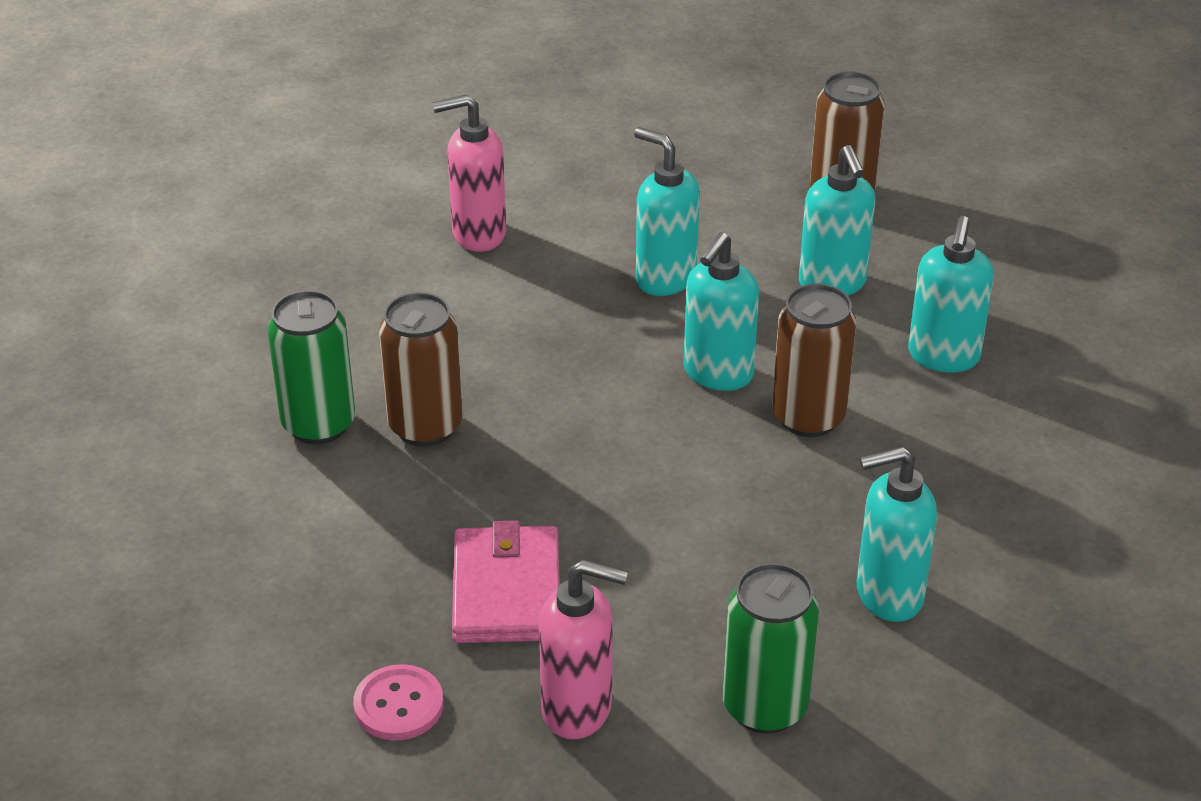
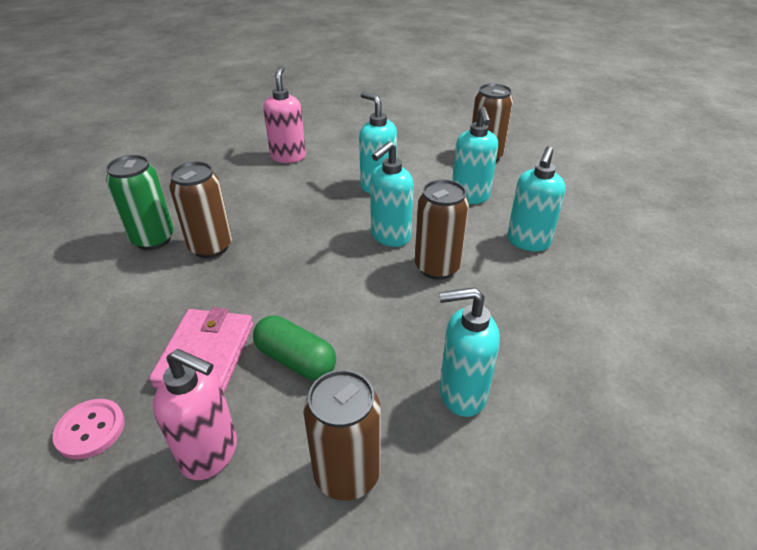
camera: 10 degrees right, 0 degrees up
pink soap dispenser [432,94,506,252] -> pink soap dispenser turned 90 degrees clockwise [263,66,306,163]
green can [723,563,819,734] -> brown can [303,370,381,501]
none -> green capsule [253,315,336,380]

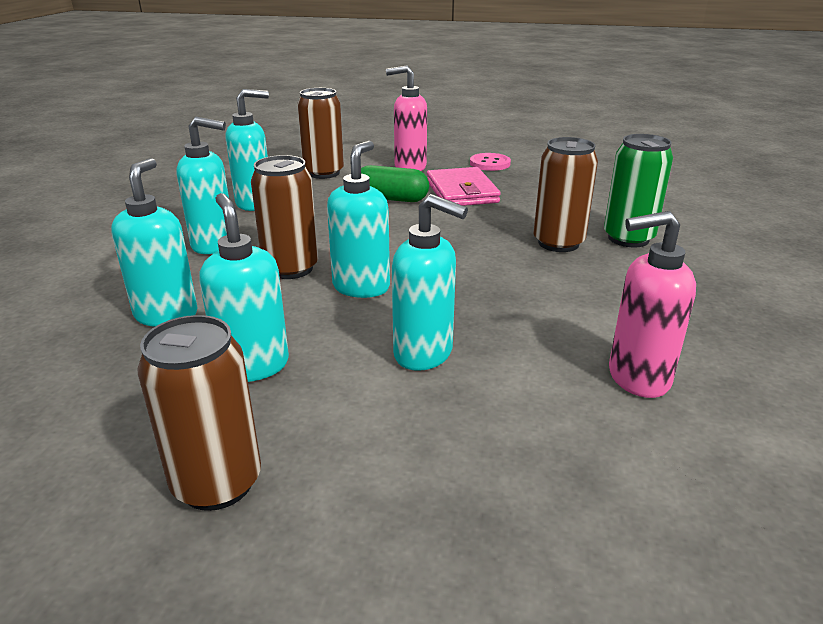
camera: 160 degrees right, 10 degrees down
pink soap dispenser [263,66,306,163] -> pink soap dispenser turned 105 degrees clockwise [609,211,696,398]
none -> turquoise soap dispenser [176,117,229,254]

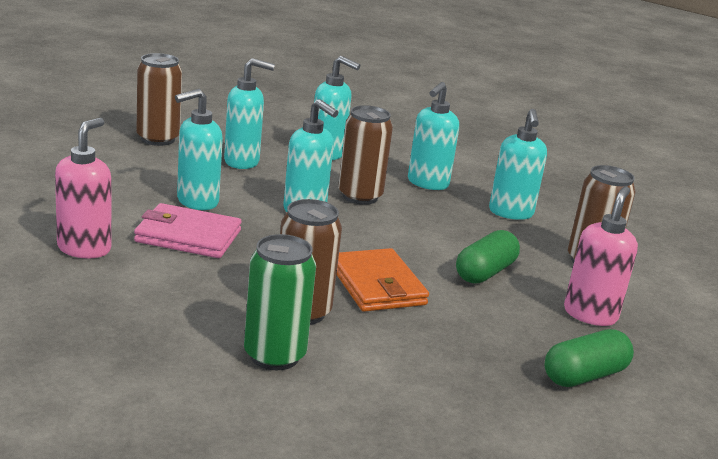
camera: 110 degrees right, 5 degrees down
pink wallet [427,167,501,206] -> pink wallet moved to [134,203,242,258]
pink button [470,153,511,171] -> green capsule [545,329,634,387]
none -> orange wallet [336,248,429,312]

